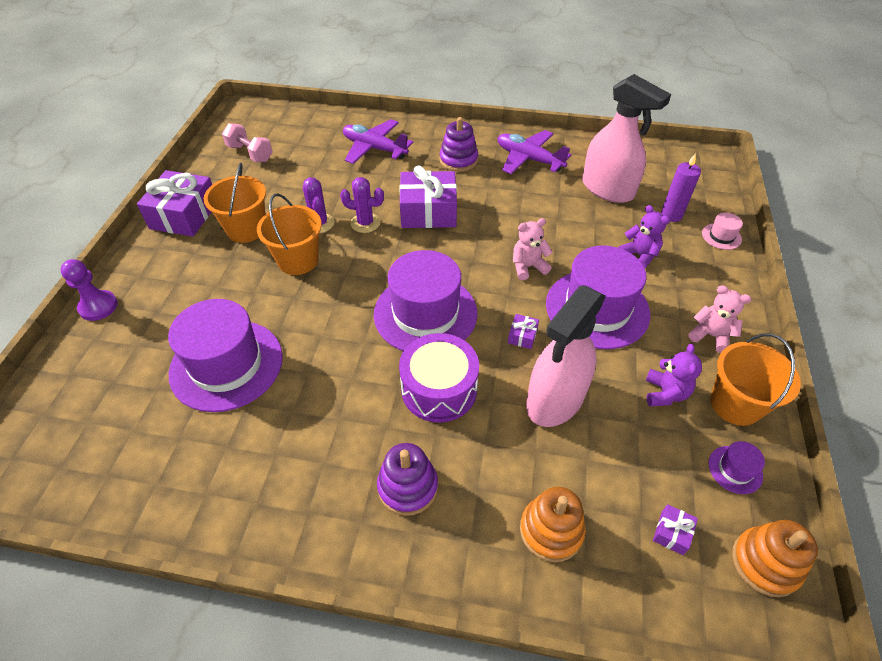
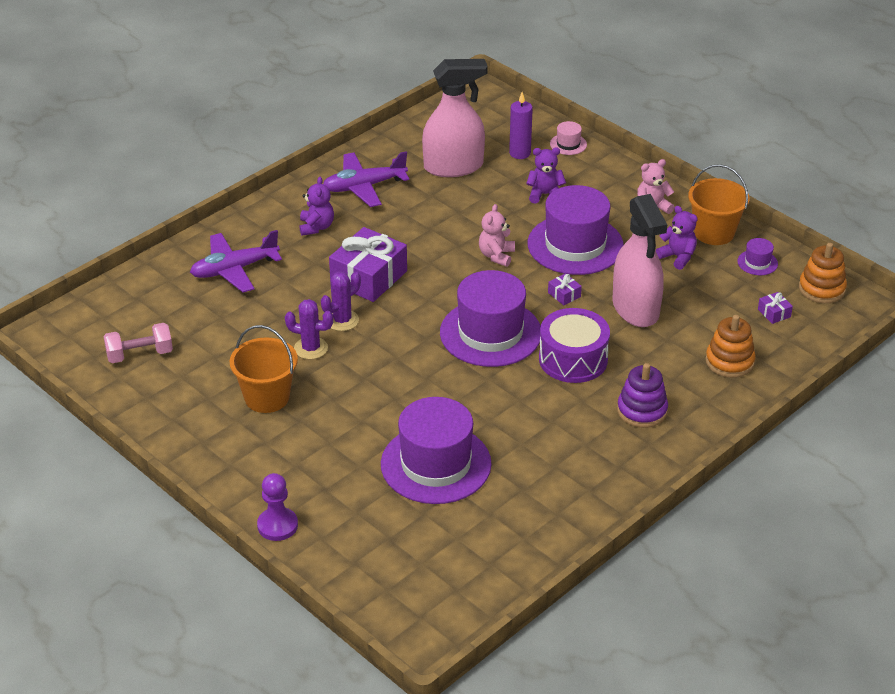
camera: 55 degrees left, 10 degrees down
purple gift [137,170,212,237] -> none
orange bucket [257,194,322,275] -> none
purple stacking toy [440,117,478,172] -> purple teddy bear [299,177,334,236]

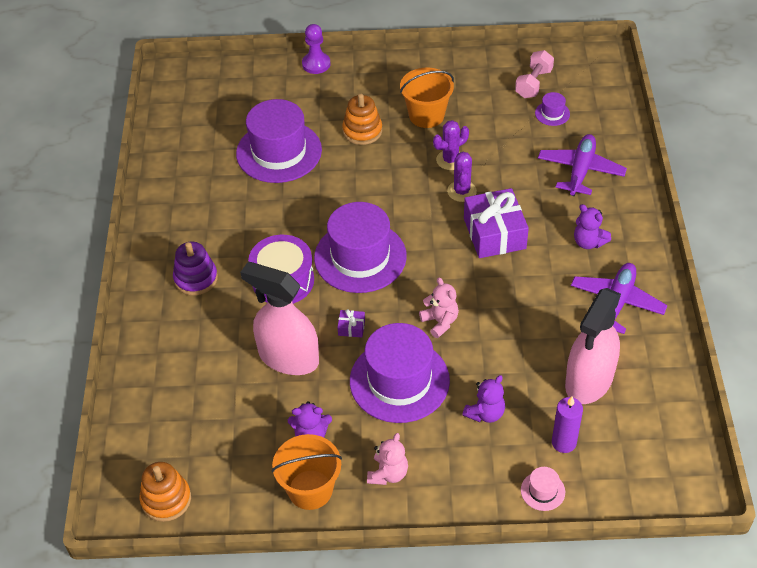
camera: 135 degrees right, 10 degrees up
orange stacking toy [705,315,756,378] -> orange stacking toy moved to [342,94,382,145]
purple hat [737,238,778,275] -> purple hat moved to [535,92,570,126]
purple gift [758,292,793,324] -> none

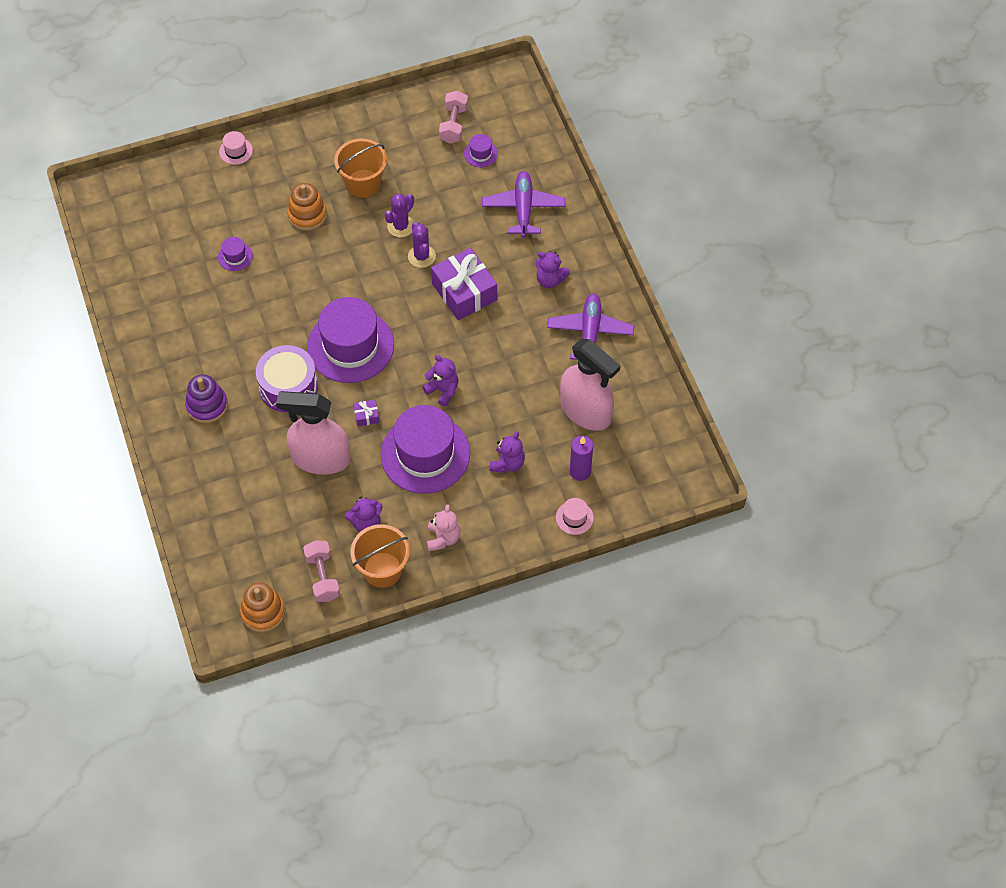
camera: 20 degrees left, 10 degrees up
purple hat [236,99,322,183] -> purple hat [218,237,253,271], size x0.41
purple pawn [302,24,330,74] -> pink hat [219,131,253,165]
pink teddy bear [419,277,459,338] -> purple teddy bear [422,355,458,407]
pink spray bottle [565,288,621,404] -> pink spray bottle turned 60 degrees counterclockwise [560,339,620,431]
none -> pink dumbbell [303,541,340,602]

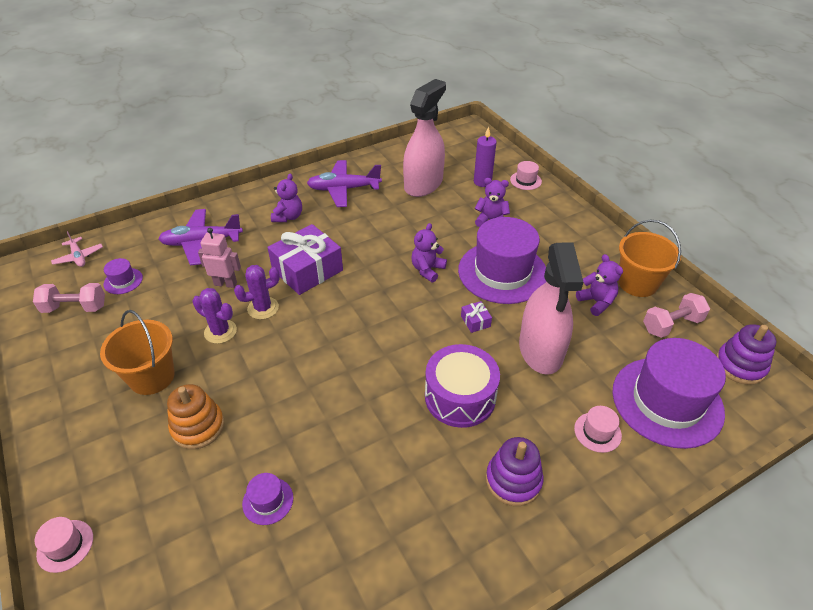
camera: 100 degrees left, 15 degrees down
orange stacking toy [240,582,285,632] -> purple stacking toy [716,324,777,385]
purple hat [307,297,394,383] -> purple hat moved to [612,338,726,449]
pink teddy bear [427,504,460,551] -> none
none -> pink plane [51,231,103,267]
none -> pink robot [198,228,241,288]
none -> pink hat [574,406,622,453]

